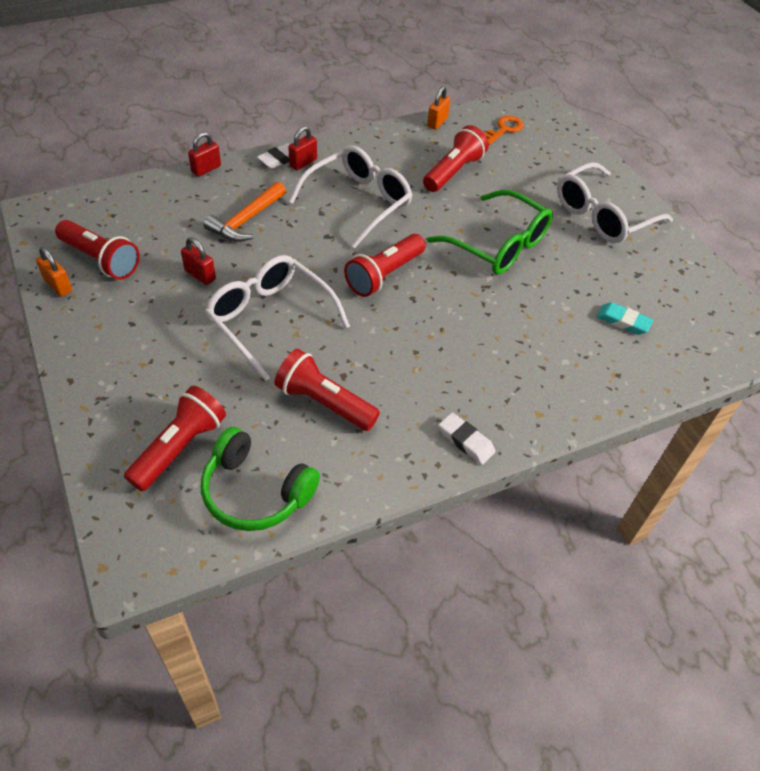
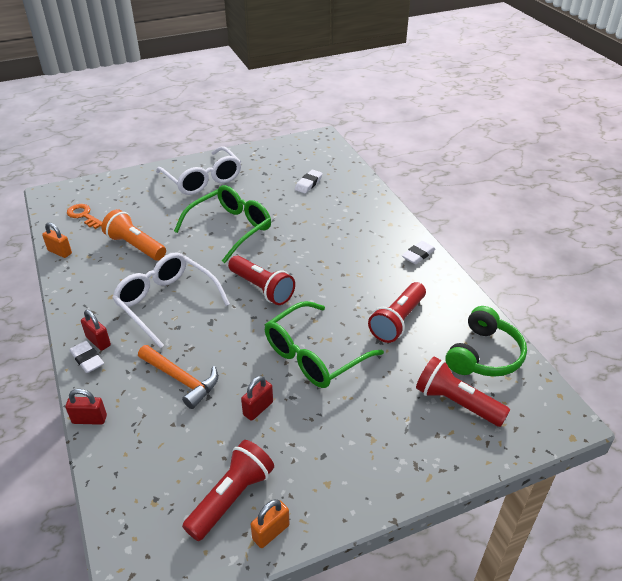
camera: 85 degrees left, 10 degrees down
red padlock [188,132,221,177] -> red padlock turned 45 degrees counterclockwise [65,389,107,425]
white glasses [205,255,350,381] -> green glasses [265,301,384,388]
red flashlight [423,125,489,192] -> orange flashlight [101,209,166,261]
turquoise eraser [597,302,653,335] -> white eraser [295,170,323,194]

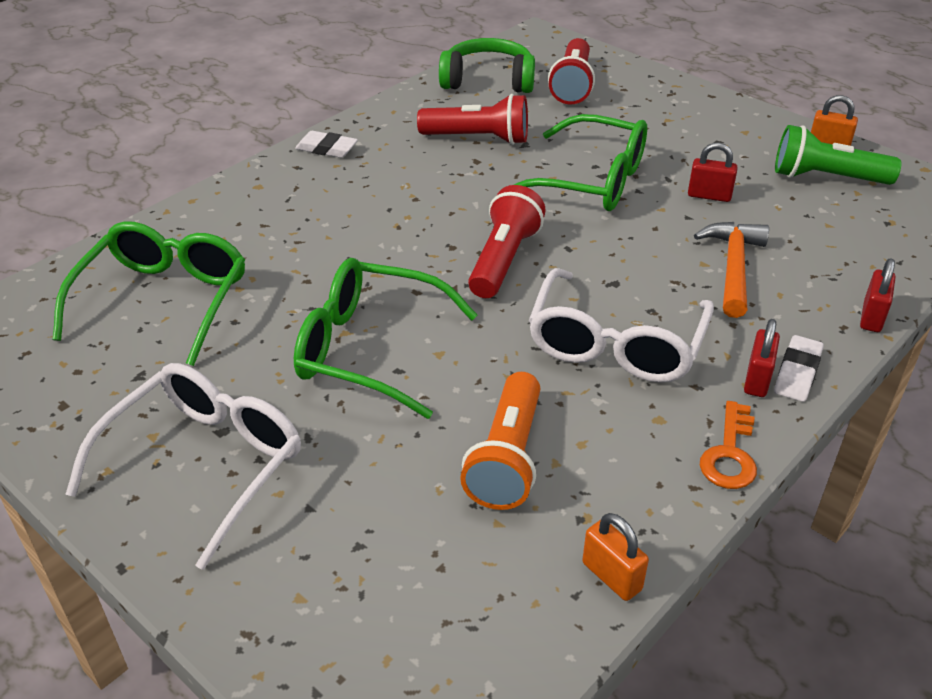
camera: 115 degrees left, 0 degrees up
orange padlock [42,222,72,258] -> orange padlock turned 45 degrees counterclockwise [582,513,649,601]
red padlock [65,389,107,425] -> red padlock turned 45 degrees clockwise [860,258,896,332]
orange key [67,204,102,229] -> orange key moved to [700,401,757,489]
red flashlight [182,440,274,541] -> green flashlight [775,125,901,185]
white eraser [295,170,323,194] -> green glasses [53,221,245,366]

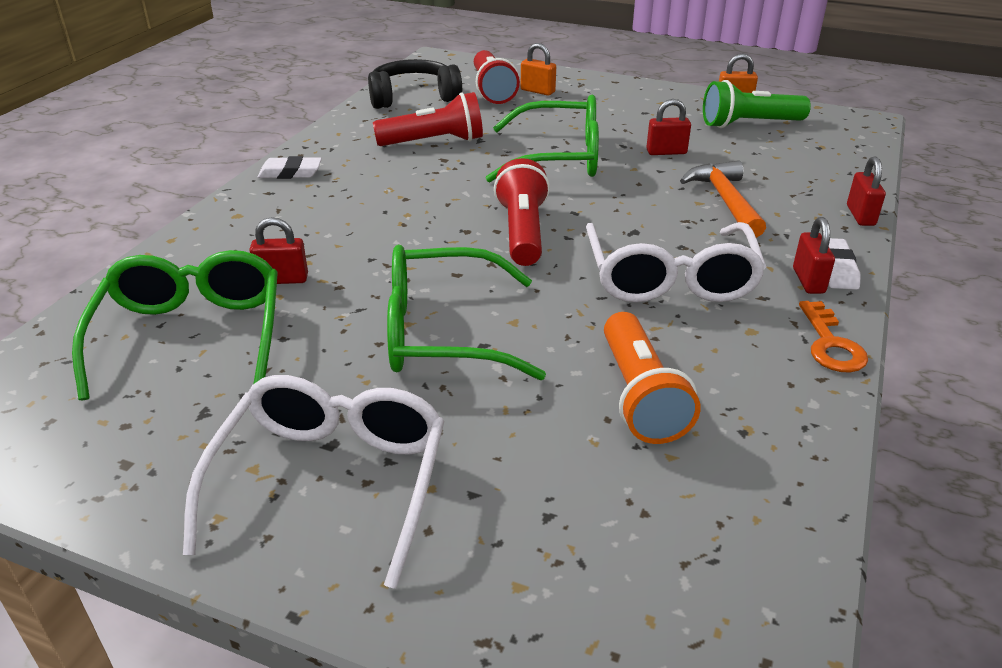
camera: 20 degrees left, 5 degrees down
green headphones [439,38,535,93] -> black headphones [368,59,462,109]
orange padlock [582,513,649,601] -> orange padlock moved to [521,43,556,96]
none -> red padlock [249,217,308,284]

